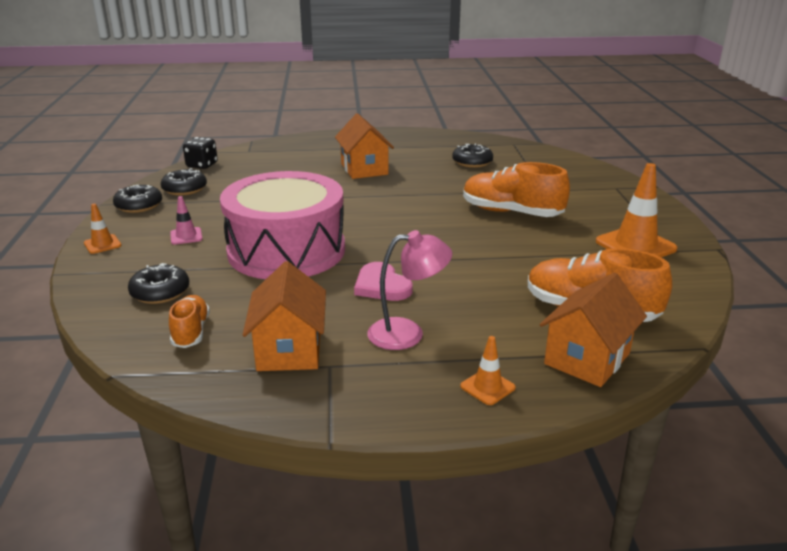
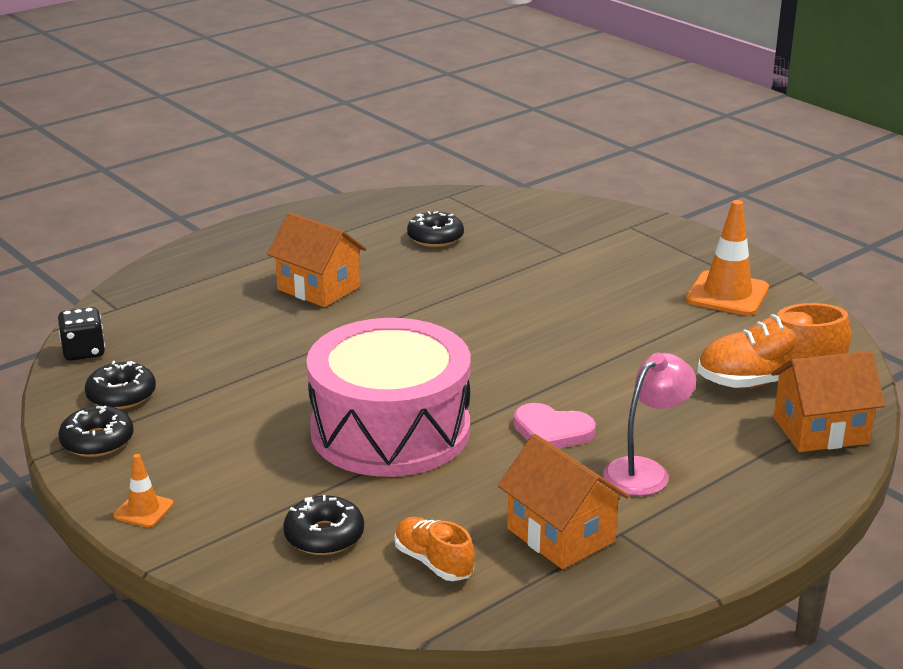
camera: 35 degrees left, 0 degrees up
pink traffic cone [170,196,203,245] -> none
orange traffic cone [460,336,516,405] -> none
orange shoe [463,162,570,217] -> none
orange house [539,273,647,387] -> orange house turned 75 degrees clockwise [771,351,885,452]

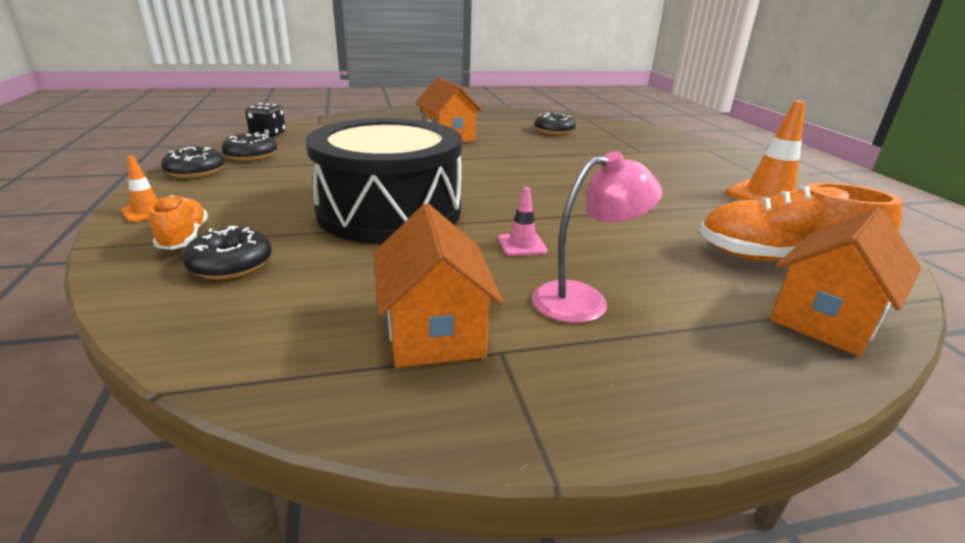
camera: 25 degrees right, 0 degrees up
pink drum [306,318,471,477] -> black drum [306,118,462,244]
orange shoe [394,517,475,581] -> orange shoe moved to [149,195,208,250]
pink heart [513,403,596,449] -> pink traffic cone [498,187,547,256]
orange house [771,351,885,452] -> orange house turned 60 degrees counterclockwise [770,207,921,356]

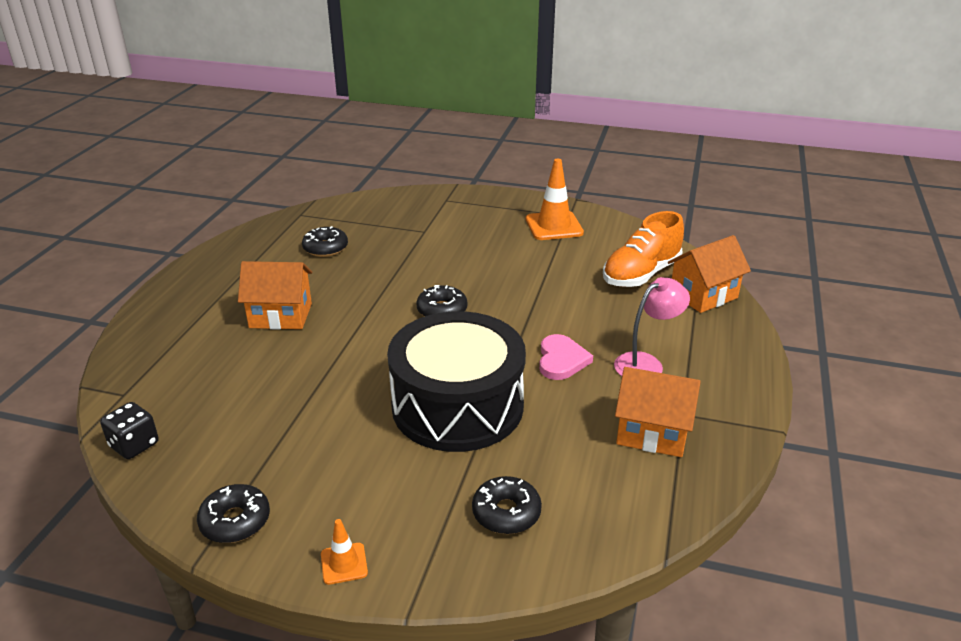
camera: 60 degrees left, 5 degrees up
orange shoe [149,195,208,250] -> none
black donut [221,132,277,161] -> black donut moved to [416,285,467,316]
pink traffic cone [498,187,547,256] -> pink heart [539,334,593,380]
pink lamp [532,151,662,323] -> pink lamp turned 45 degrees clockwise [614,277,690,376]
orange house [770,207,921,356] -> orange house turned 75 degrees clockwise [668,235,751,313]

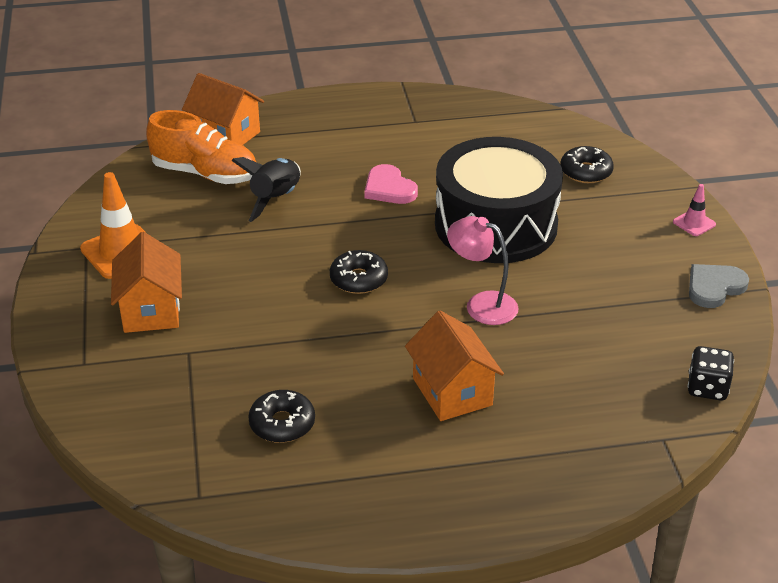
camera: 115 degrees left, 5 degrees up
black donut [197,484,270,543] -> grey heart [689,264,749,308]
orange traffic cone [321,519,368,585] -> pink traffic cone [673,184,716,236]
pink heart [539,334,593,380] -> pink heart turned 105 degrees counterclockwise [364,164,418,204]
pink lamp [614,277,690,376] -> pink lamp moved to [447,216,518,325]
orange house [615,367,701,457] -> orange house moved to [111,232,182,333]
none -> black rocket [231,157,301,222]

